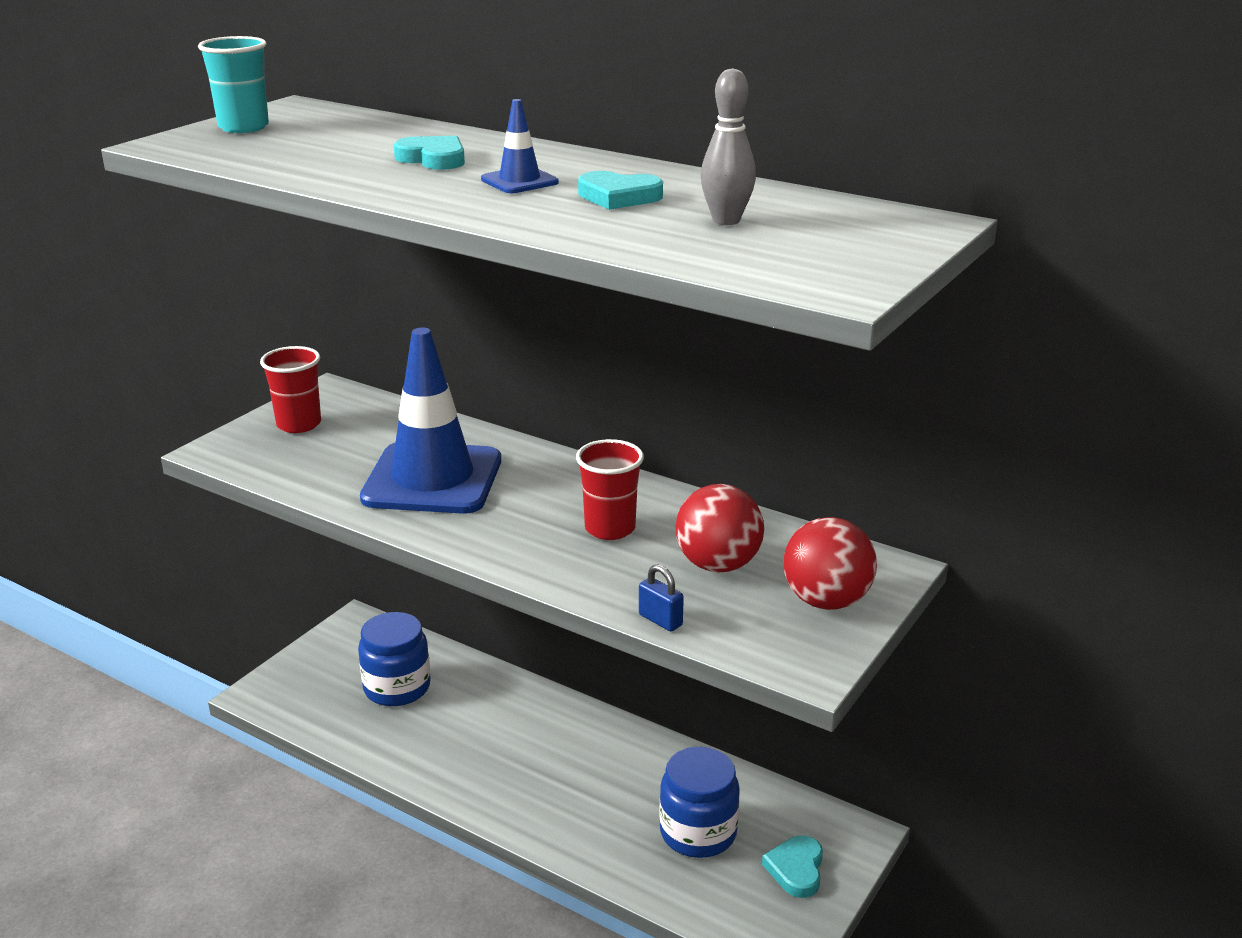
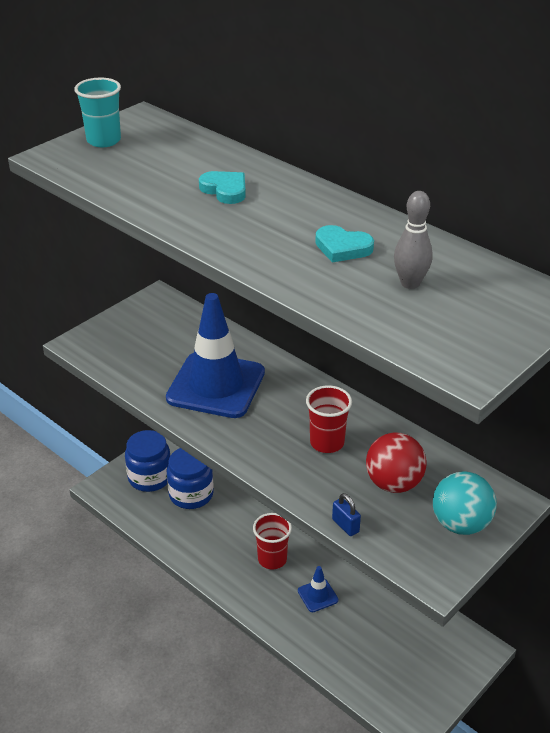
camera: 10 degrees right, 10 degrees up
red cup [260,346,321,433] -> red cup moved to [253,513,292,569]
blue traffic cone [481,99,559,193] -> blue traffic cone moved to [298,566,338,612]
blue jar [659,747,740,858] -> blue jar moved to [125,430,170,492]
turquoise heart [762,835,823,898] -> none
red ball [783,517,877,610] -> turquoise ball [433,472,497,535]

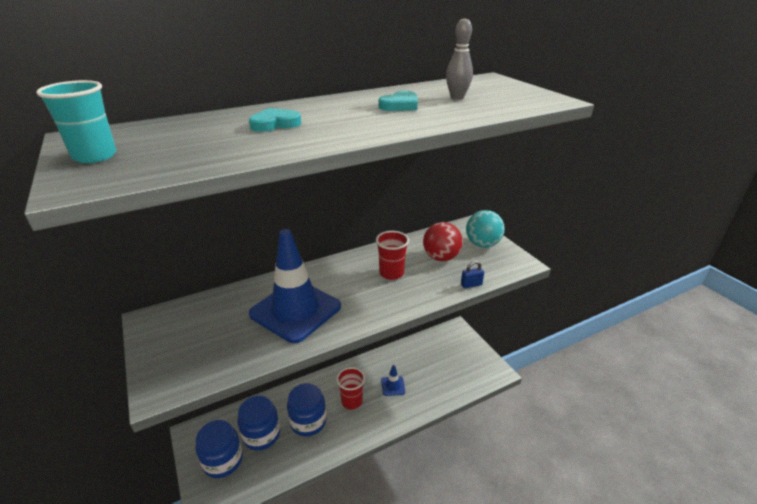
camera: 70 degrees left, 5 degrees down
none -> blue jar [287,383,327,436]

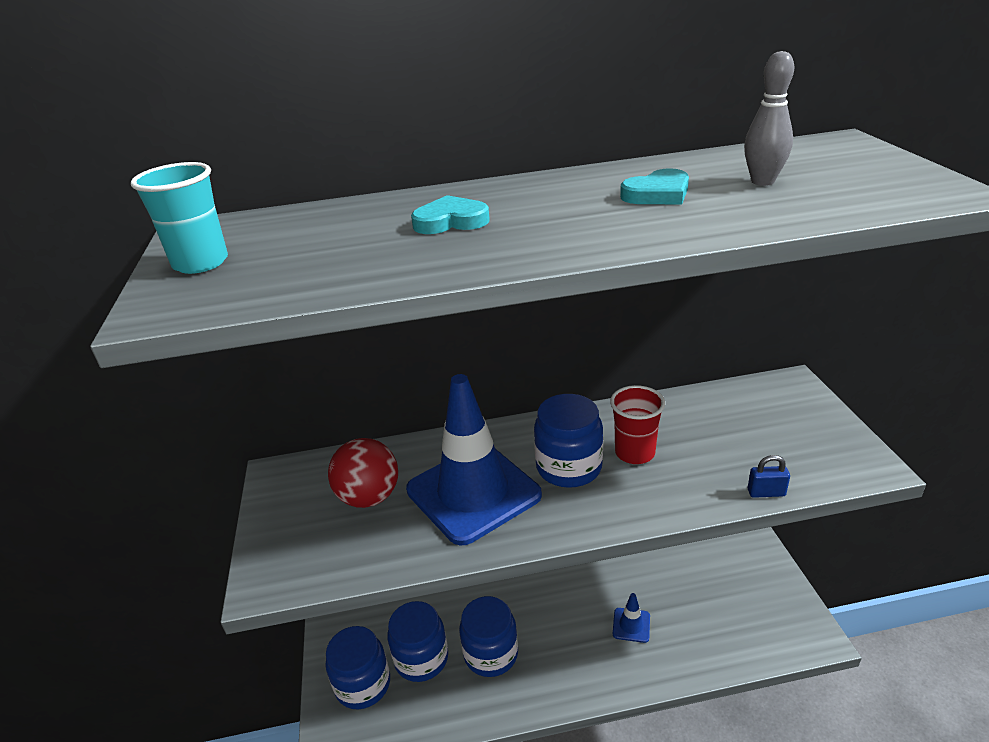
camera: 20 degrees right, 0 degrees up
red cup [336,367,365,409] -> none
red ball [423,222,463,261] -> red ball moved to [328,438,398,508]
turquoise ball [466,210,505,248] -> none
none -> blue jar [534,394,603,488]

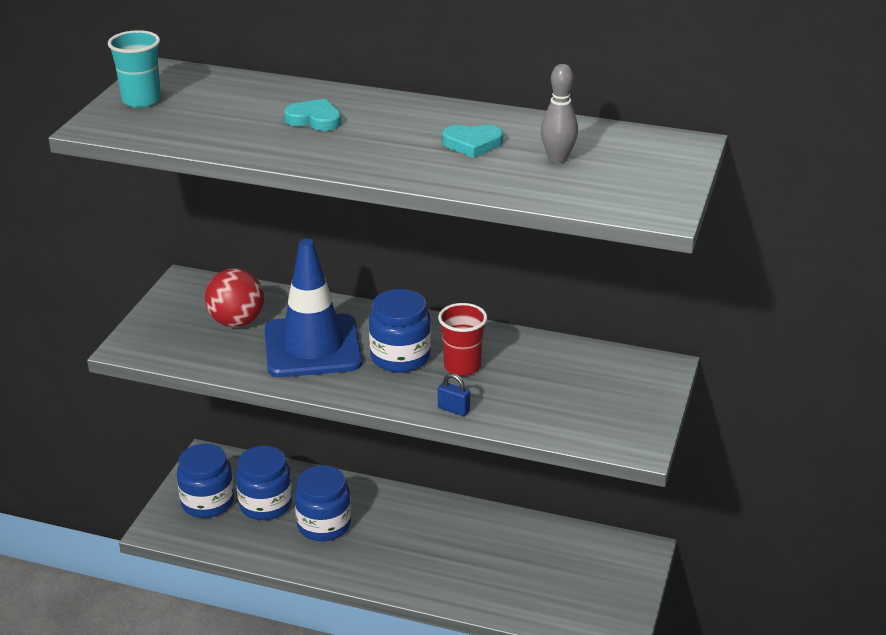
camera: 25 degrees right, 0 degrees up
blue traffic cone [613,593,650,643] -> none
blue padlock [748,455,790,498] -> blue padlock moved to [438,373,470,416]

